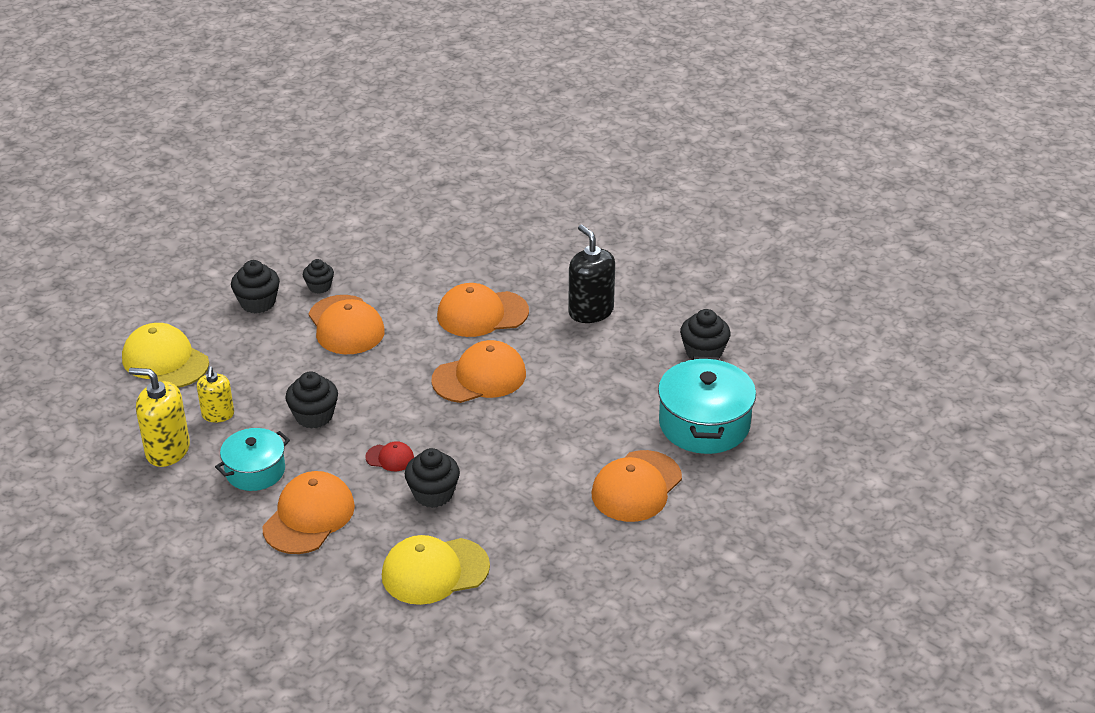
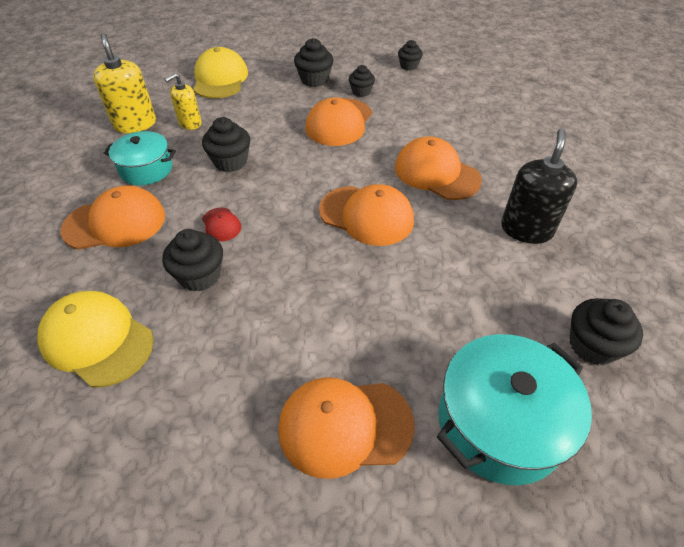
camera: 50 degrees right, 10 degrees up
none -> black cupcake [398,40,423,71]

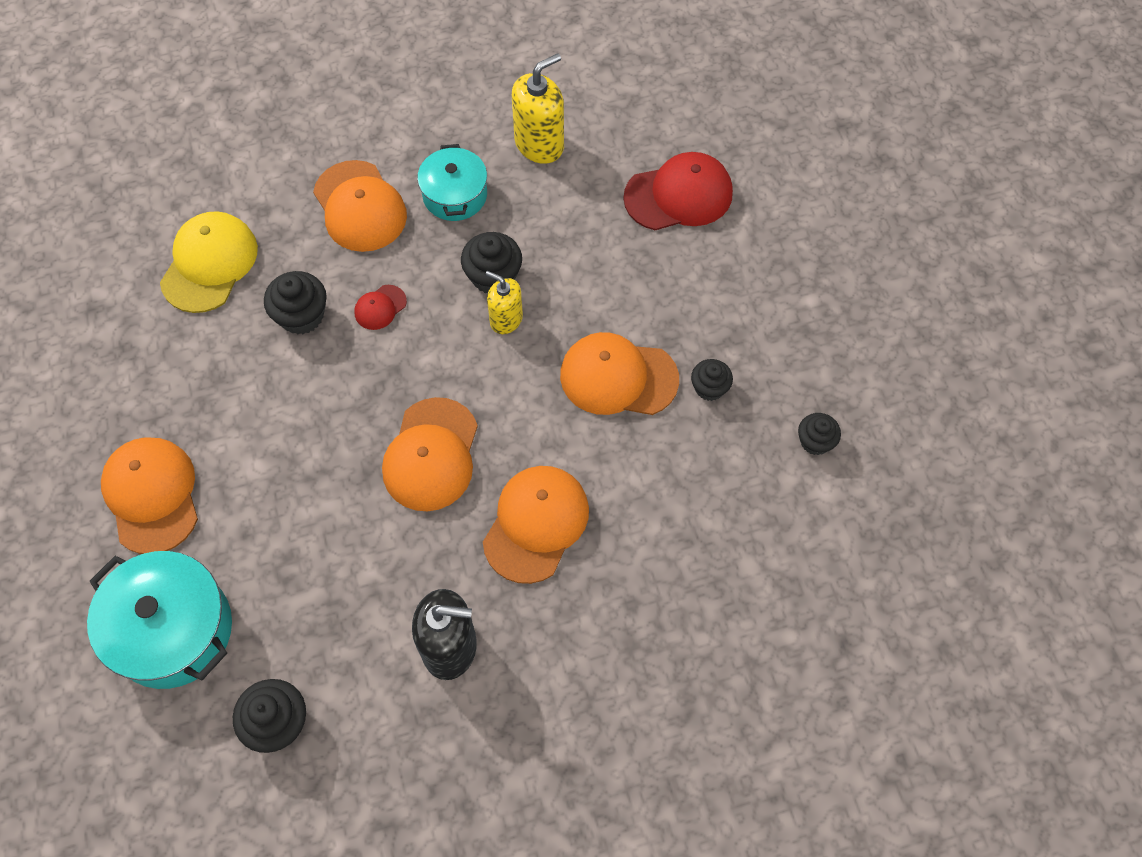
camera: 75 degrees right, 15 degrees up
yellow soap dispenser [165,73,202,130] -> yellow soap dispenser moved to [485,271,523,334]
yellow cap [193,47,248,99] -> red cap [623,152,733,230]
black cupcake [294,38,333,87] -> none

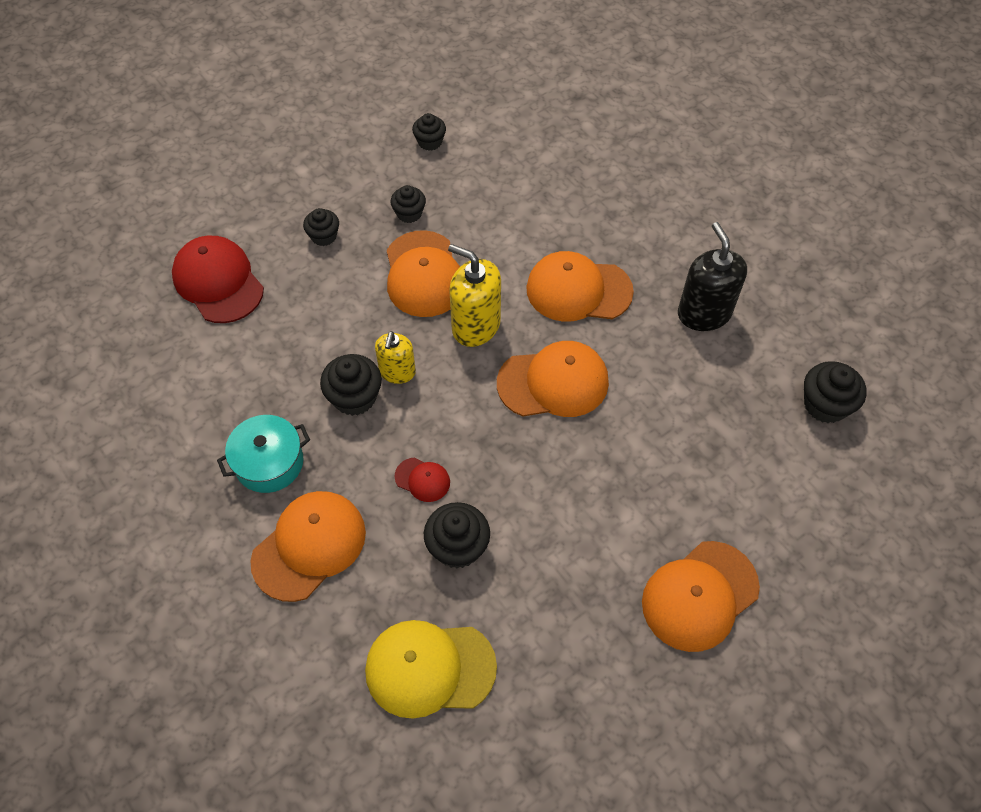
camera: 110 degrees left, 5 degrees down
turquoise pot [87,551,232,689] -> none
yellow soap dispenser [512,53,564,164] -> yellow soap dispenser moved to [448,244,501,347]
none -> black cupcake [303,208,339,246]

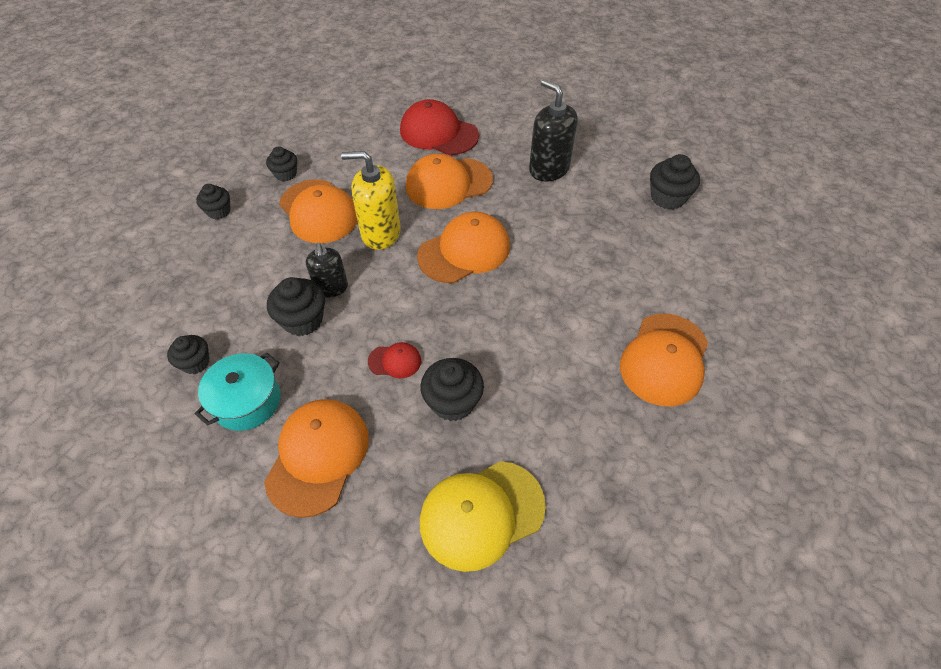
camera: 25 degrees left, 5 degrees down
red cap [172,236,264,323] -> red cap moved to [400,99,479,155]
yellow soap dispenser [375,331,416,384] -> black soap dispenser [306,243,348,298]
black cupcake [412,113,446,151] -> black cupcake moved to [167,335,209,374]

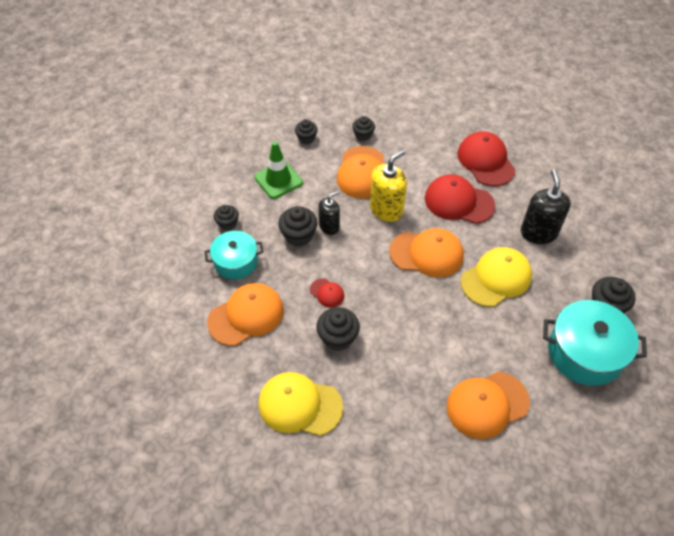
camera: 40 degrees right, 0 degrees up
black soap dispenser [306,243,348,298] -> black soap dispenser turned 150 degrees counterclockwise [318,191,340,235]
yellow soap dispenser [341,151,401,250] -> yellow soap dispenser turned 90 degrees clockwise [370,150,407,222]
orange cap [406,154,493,209] -> red cap [425,174,495,224]
none -> green traffic cone [254,141,303,199]
none -> yellow cap [461,247,532,307]
none -> turquoise pot [543,300,647,386]

